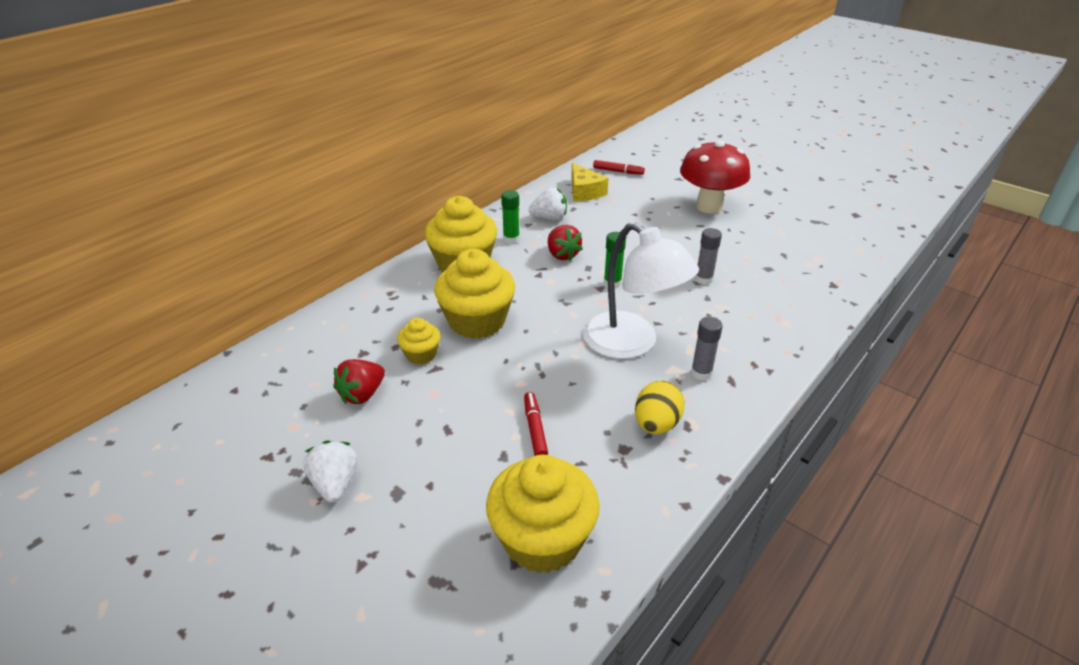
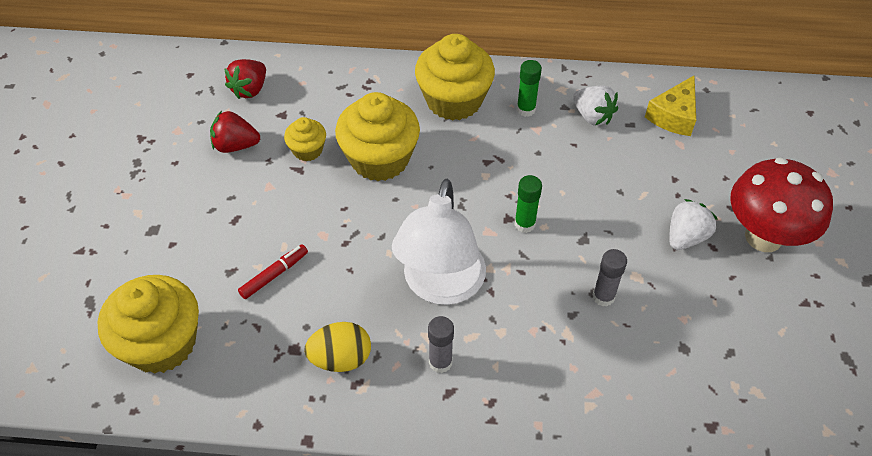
camera: 55 degrees right, 15 degrees up
white strawberry [303,440,357,503] -> white strawberry moved to [669,199,718,250]
red strawberry [548,225,583,261] -> red strawberry moved to [224,59,266,99]
red marker [593,160,645,175] -> none

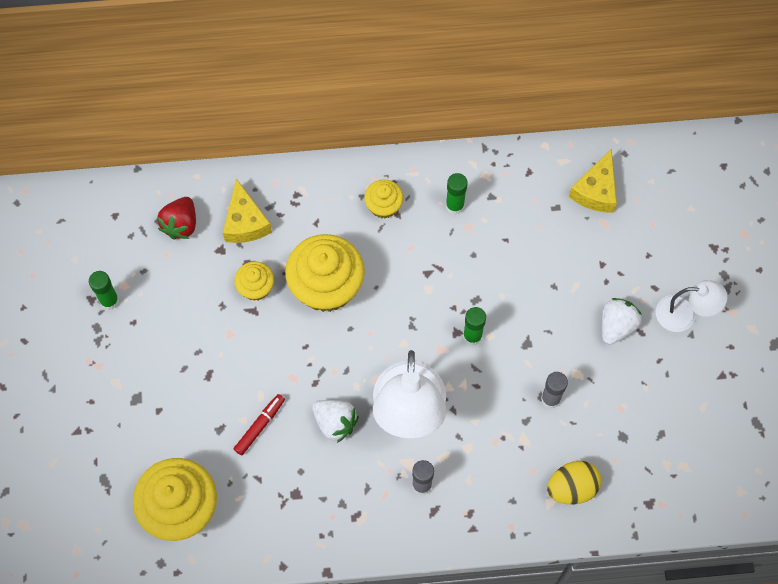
camera: 10 degrees left, 15 degrees up
red strawberry [210,111,260,153] -> none
yellow egg [304,322,371,372] -> yellow egg moved to [547,461,601,504]
yellow cupcake [415,34,495,121] -> yellow cupcake [364,180,403,219], size x0.51
white strawberry [573,85,618,126] -> white strawberry moved to [312,400,359,443]
red mushroom [730,157,833,252] -> white lamp [656,280,727,332]
none -> green glue stick [89,271,119,310]
none -> yellow cheese [223,179,272,243]

